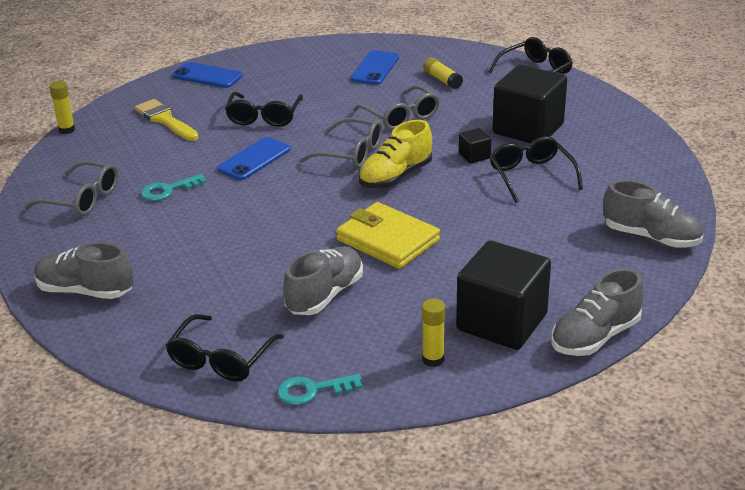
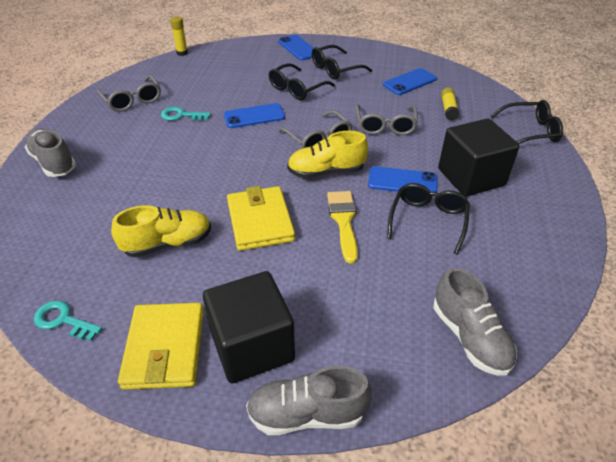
camera: 35 degrees right, 10 degrees up
yellow brush [134,99,199,141] -> yellow brush moved to [327,191,358,264]
black glasses [166,314,284,382] -> black glasses moved to [312,45,372,80]
grey shoe [283,246,363,315] -> yellow shoe [111,205,211,257]
yellow glue stick [422,299,445,367] -> yellow wallet [118,303,204,390]
black cube [459,128,491,164] -> blue phone [368,166,437,192]

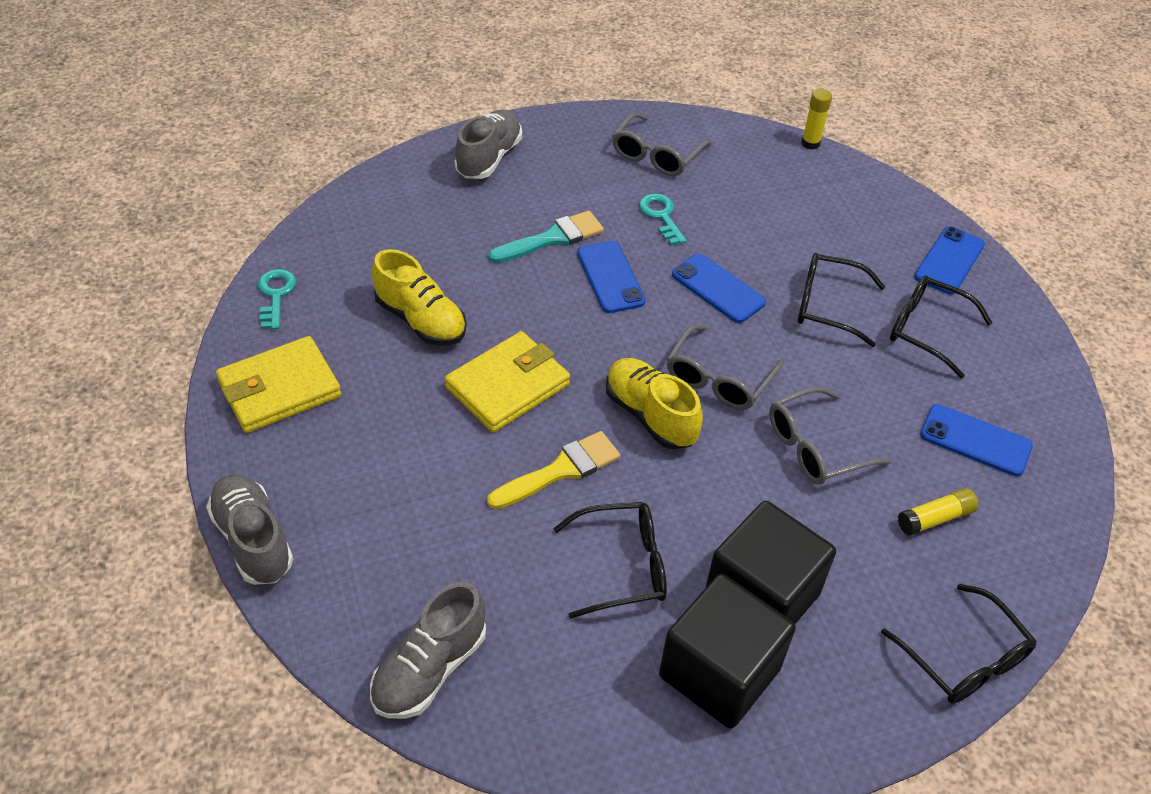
camera: 60 degrees right, 5 degrees up
black cube [203,271,295,383] -> black cube moved to [659,574,796,729]
blue phone [368,166,437,192] -> blue phone moved to [577,241,646,313]
none -> turquoise brush [488,211,604,263]

